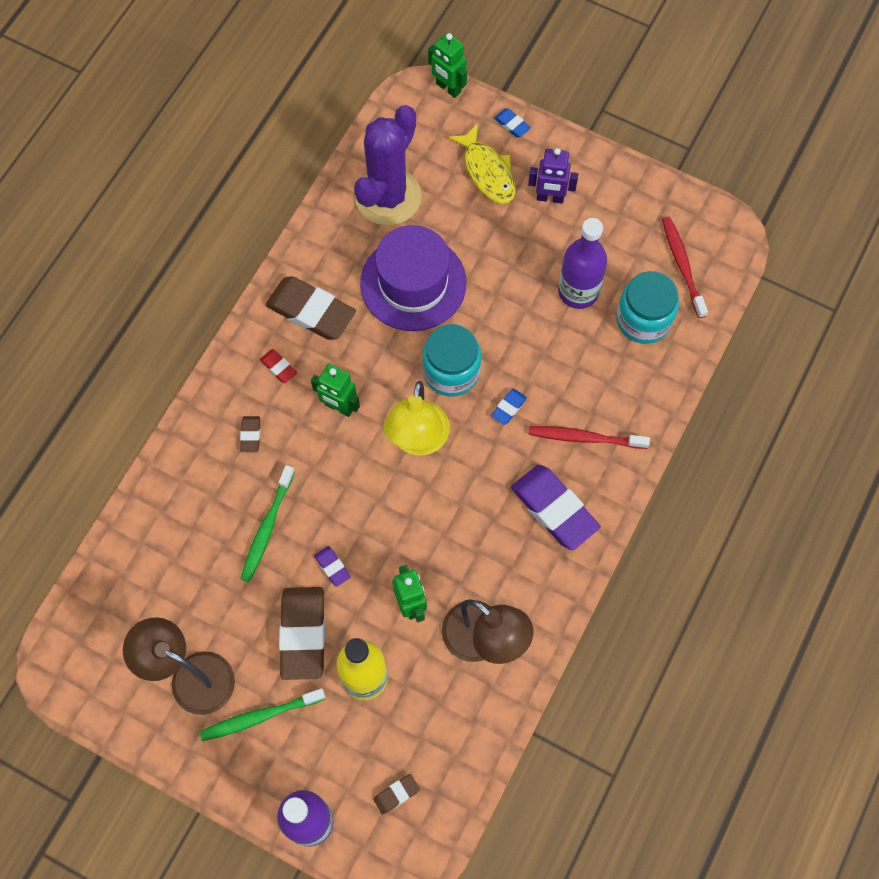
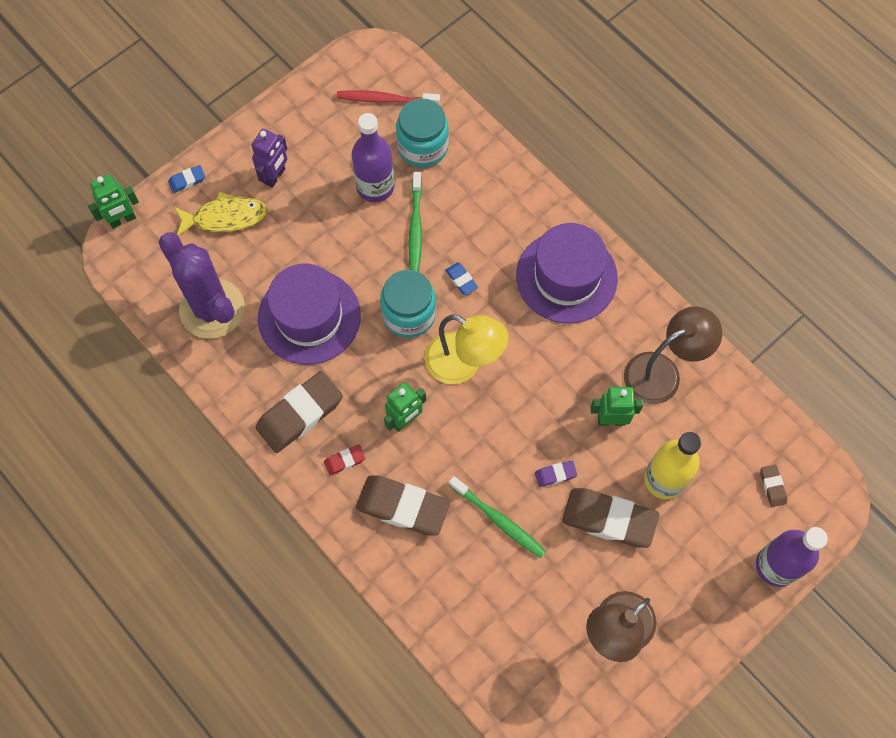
camera: 70 degrees left, 0 degrees up
green toothbrush [199,688,325,741] -> green toothbrush moved to [409,172,422,272]
brown eraser [240,416,260,452] -> brown eraser [356,476,450,536], size x2.23
purple eraser [511,465,600,550] -> purple hat [516,223,618,323]
red toothbrush [528,426,650,449] -> none

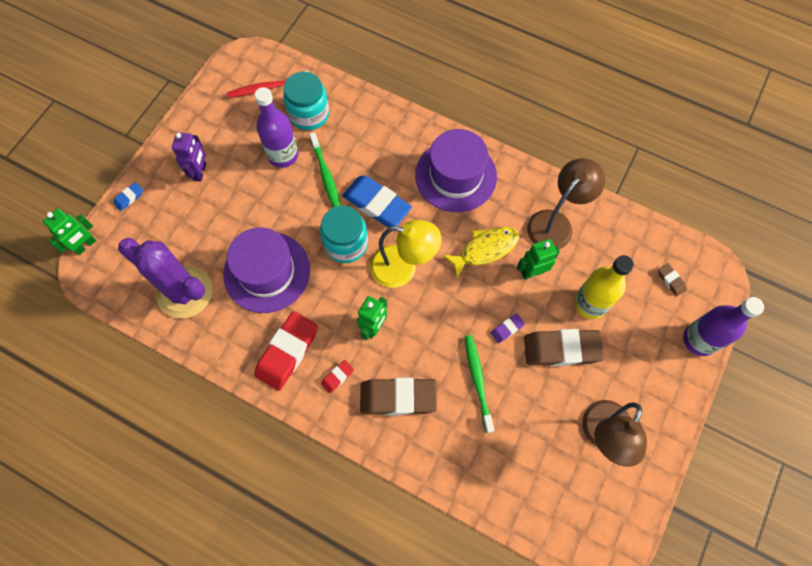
camera: 20 degrees left, 0 degrees up
yellow fish [175,191,268,236] -> yellow fish moved to [442,227,519,279]
brown eraser [255,371,343,453] -> red eraser [254,311,318,391]
blue eraser [445,262,478,295] -> blue eraser [342,175,412,227], size x2.23
green toothbrush [449,476,546,558] -> green toothbrush turned 120 degrees counterclockwise [465,335,494,433]

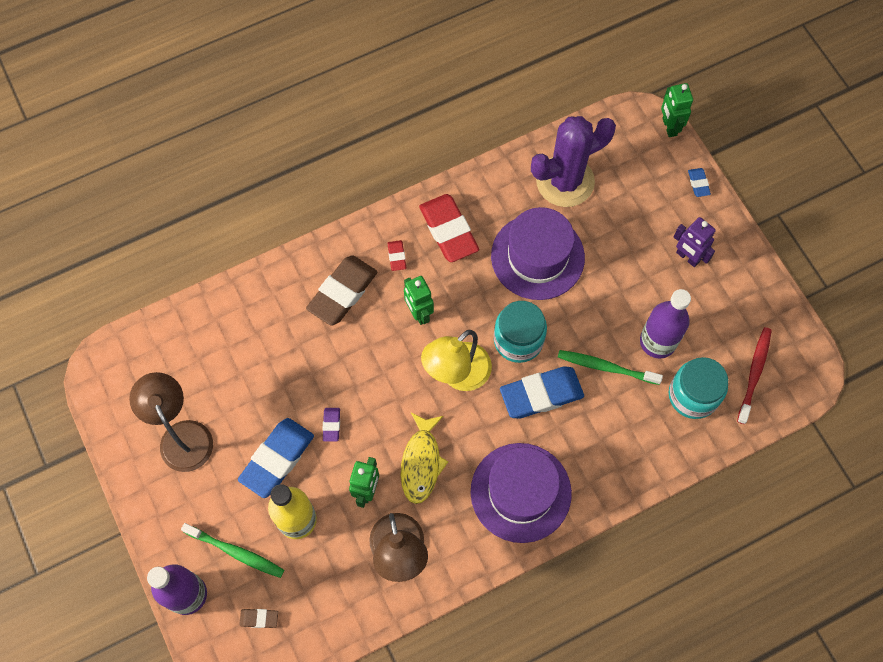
camera: 125 degrees right, 0 degrees up
green toothbrush [465,335,494,433] -> green toothbrush moved to [181,523,284,578]
brown eraser [524,329,604,366] -> blue eraser [238,418,314,498]

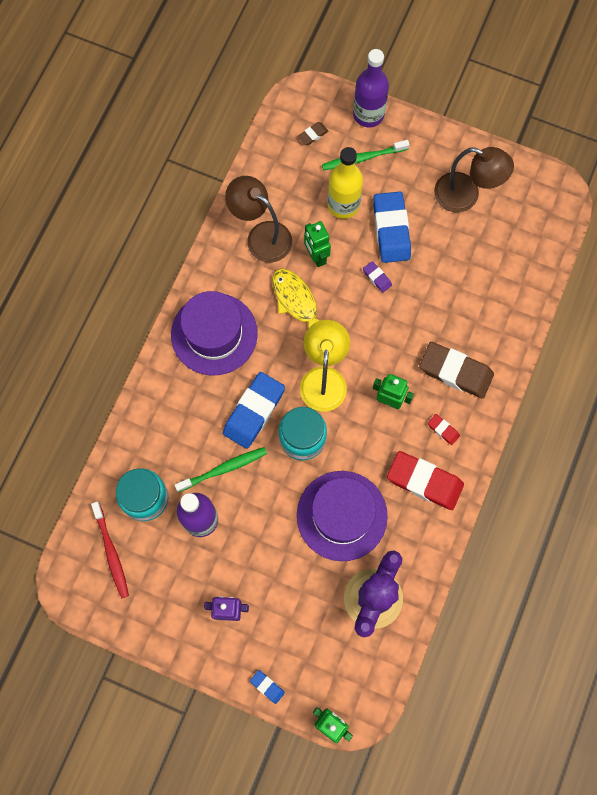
camera: 140 degrees right, 5 degrees up
brown eraser [306,255,378,326] -> brown eraser turned 60 degrees counterclockwise [419,342,494,399]

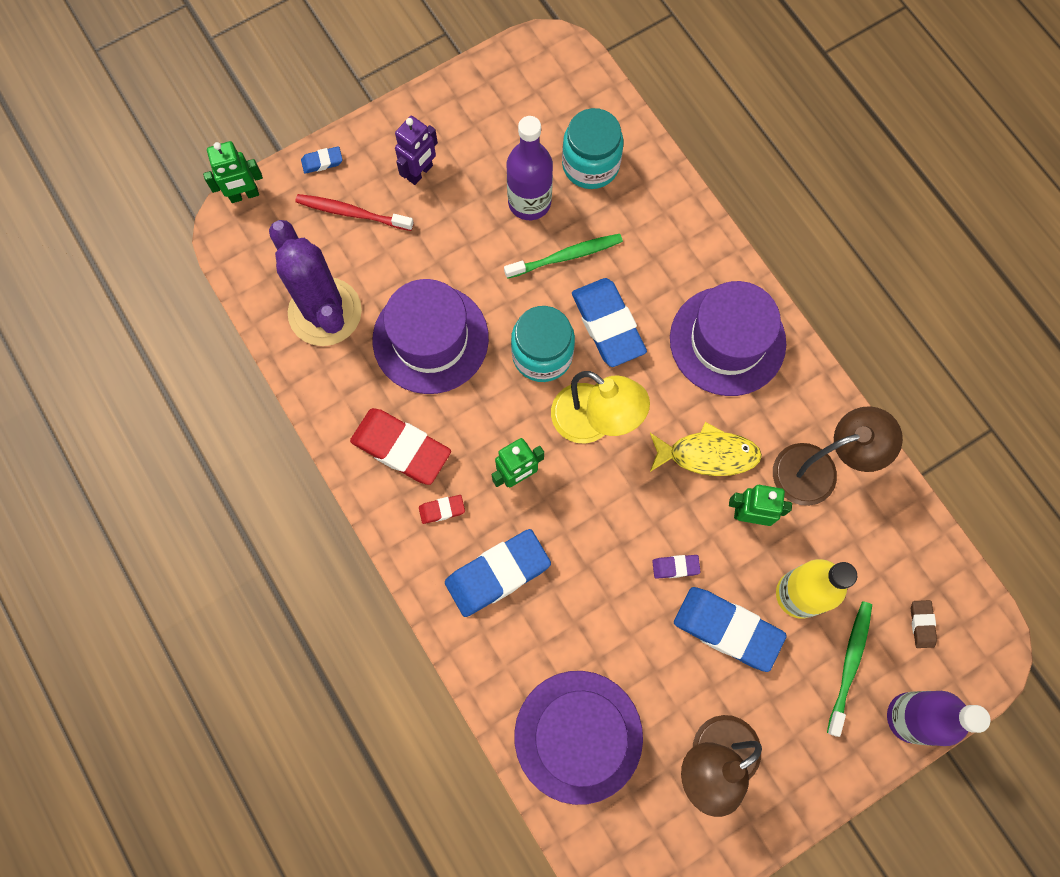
camera: 125 degrees right, 0 degrees up
red toothbrush [91,502,129,598] -> red toothbrush moved to [295,194,414,231]
green toothbrush [175,447,267,492] -> green toothbrush turned 120 degrees counterclockwise [504,234,623,279]
red eraser [387,451,464,510] -> red eraser turned 60 degrees clockwise [350,408,451,485]
brown eraser [419,342,494,399] -> blue eraser [445,529,551,617]
none -> purple hat [514,671,643,805]

